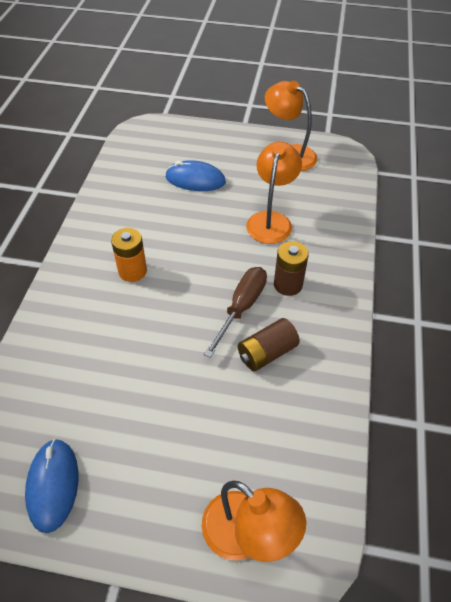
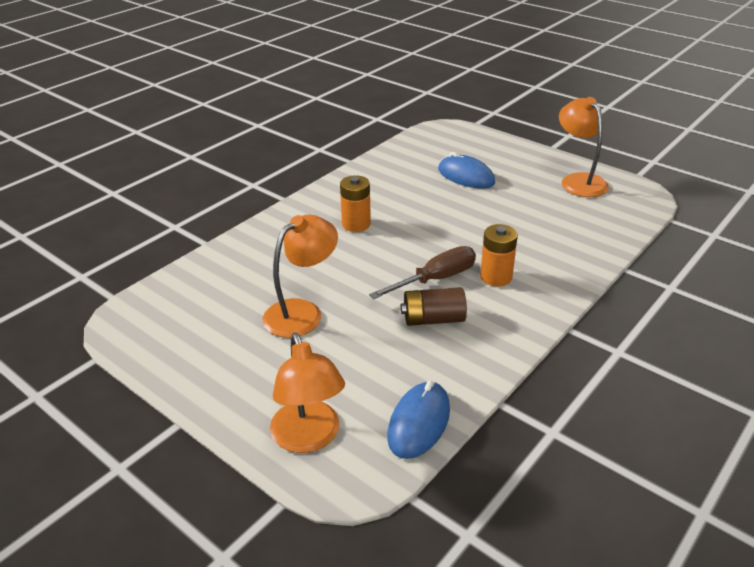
camera: 30 degrees right, 15 degrees down
blue mouse [25,439,78,533] -> blue mouse moved to [387,381,450,459]
orange lamp [246,142,302,244] -> orange lamp moved to [263,215,338,338]
brown battery [274,241,309,296] -> orange battery [480,224,518,286]

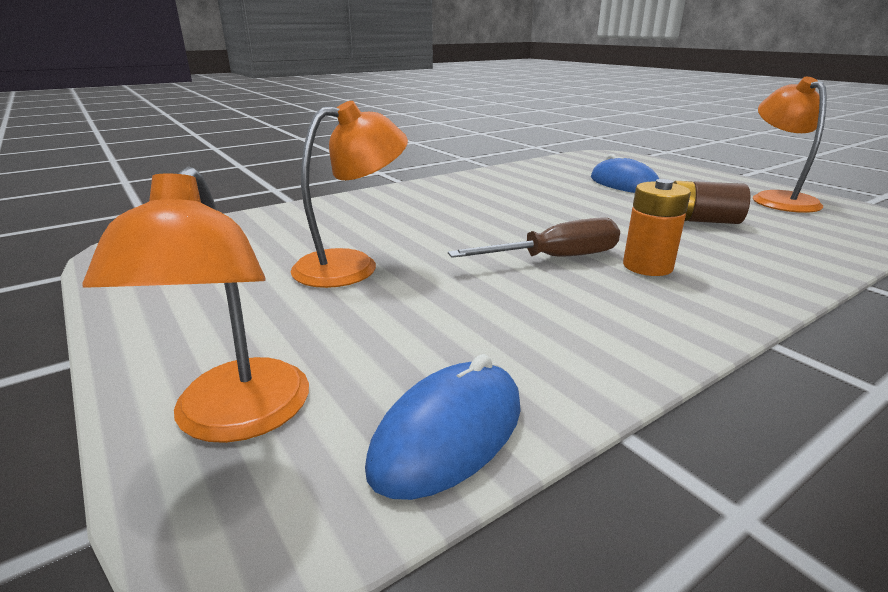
camera: 15 degrees right, 10 degrees down
orange battery [340,175,371,232] -> none
brown battery [401,287,467,326] -> brown battery moved to [673,181,750,224]

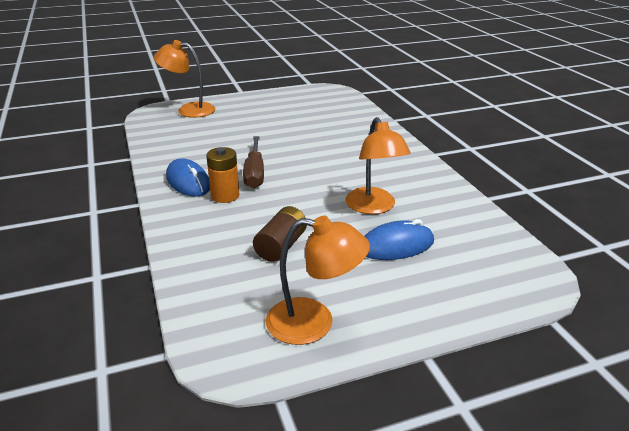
camera: 105 degrees right, 5 degrees up
orange lamp [291,101,408,288] -> orange lamp moved to [345,117,411,214]
blue mouse [365,354,521,500] -> blue mouse moved to [166,159,210,197]

